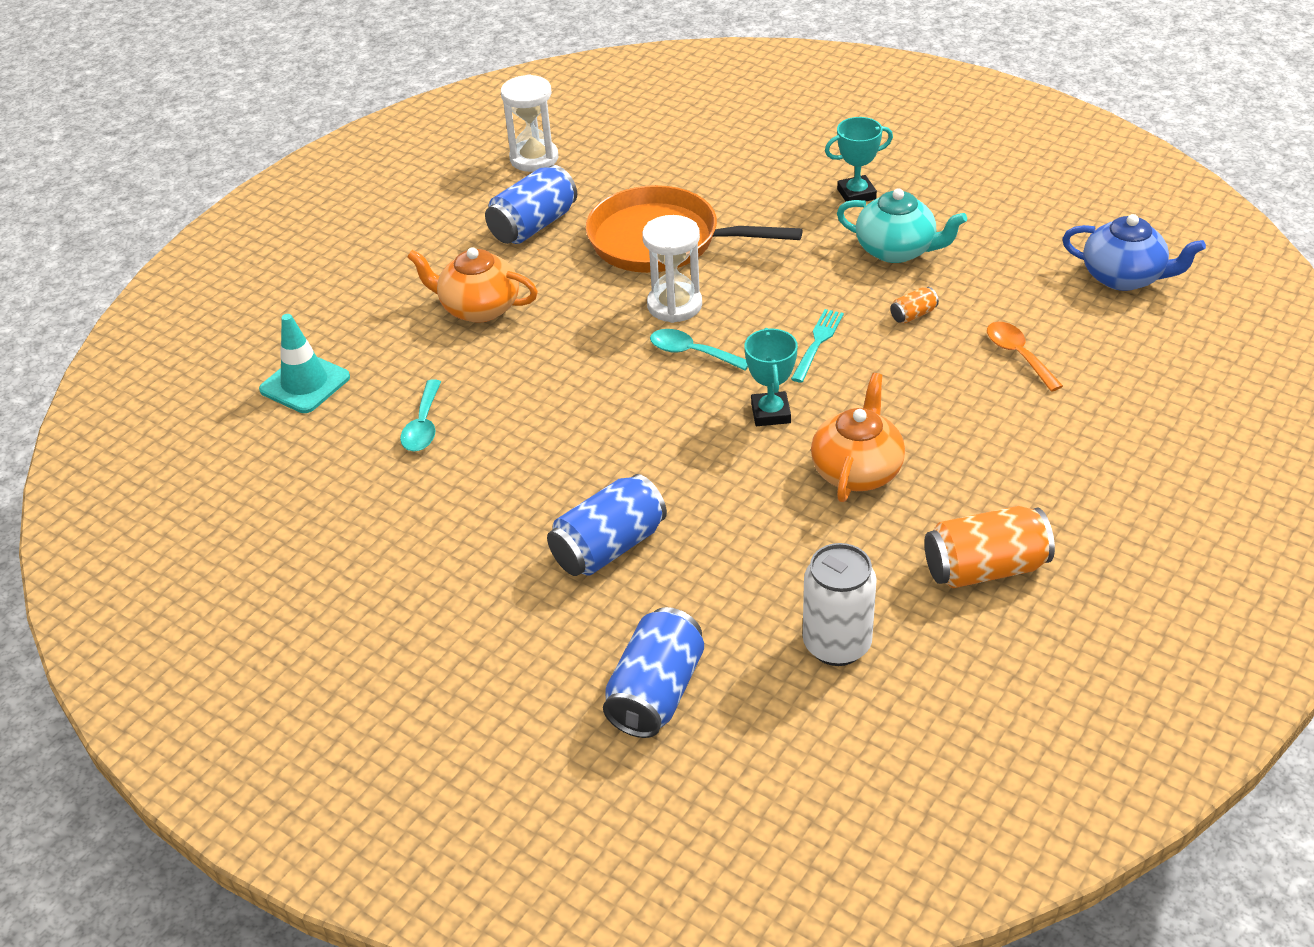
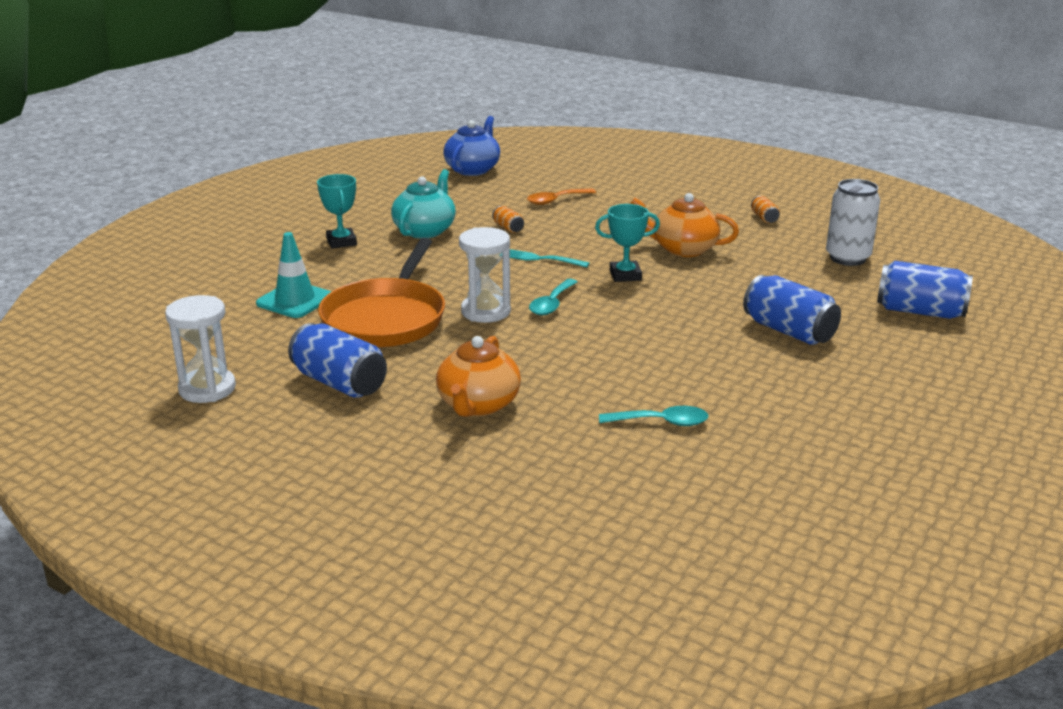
camera: 95 degrees left, 15 degrees down
turquoise traffic cone [259,314,350,413] -> turquoise traffic cone moved to [256,232,331,318]
orange can [924,506,1055,588] -> orange can [751,196,780,223], size x0.46

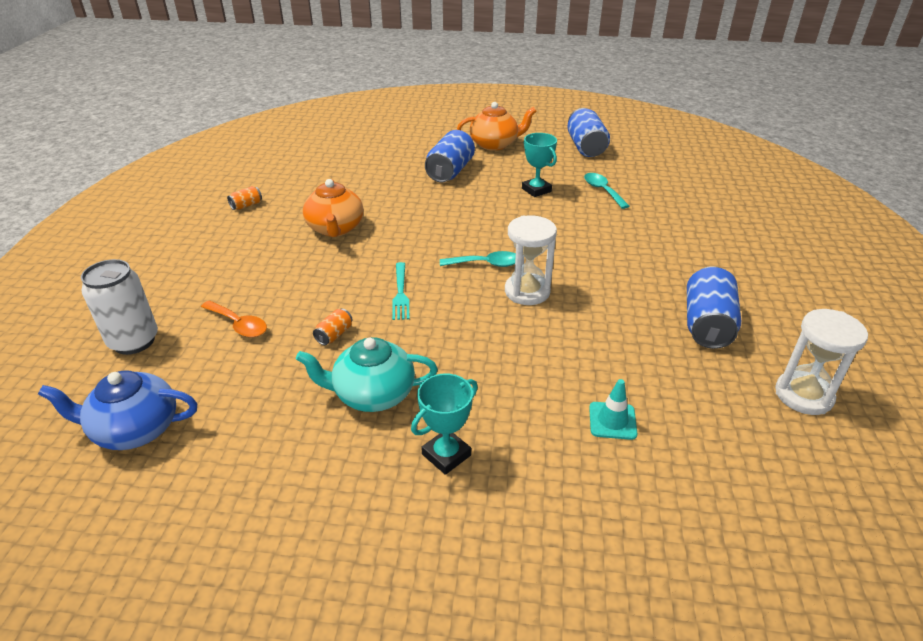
camera: 115 degrees left, 10 degrees up
turquoise traffic cone [256,232,331,318] -> turquoise traffic cone [589,379,637,440], size x0.65
orange pan [318,238,445,347] -> none
orange teapot [436,336,521,417] -> orange teapot moved to [457,102,537,151]
turquoise trophy [595,204,660,282] -> turquoise trophy moved to [522,133,557,197]
white can [826,179,880,266] -> white can moved to [81,259,158,355]
blue can [877,261,973,319] -> blue can moved to [567,108,610,157]

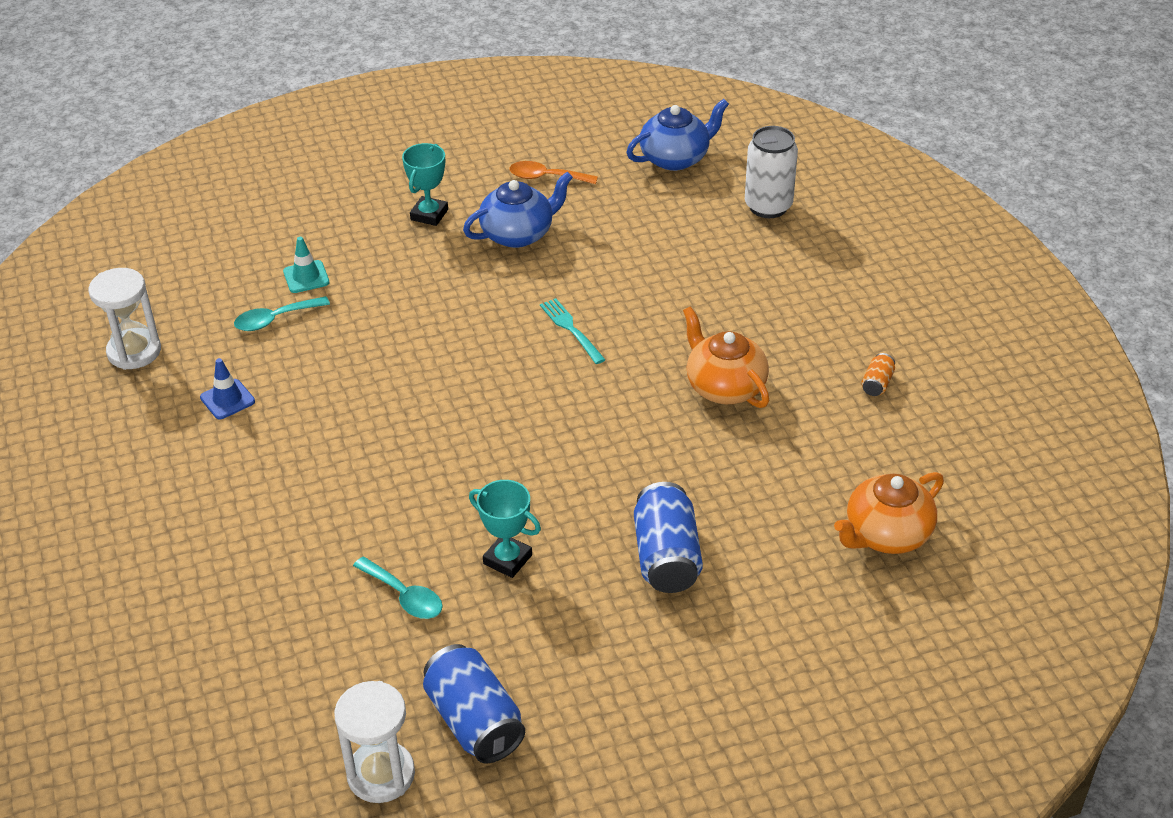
camera: 155 degrees right, 5 degrees up
orange spoon [201,300,267,337] -> orange spoon moved to [509,161,598,184]
turquoise teapot [296,337,438,412] -> blue teapot [463,172,573,248]
orange can [313,309,352,345] -> none
turquoise spoon [440,251,516,267] -> turquoise spoon moved to [234,296,330,331]
orange teapot [457,102,537,151] -> orange teapot moved to [834,472,944,554]
white hourglass [505,216,557,305] -> white hourglass moved to [334,681,415,803]
blue can [687,266,741,349] -> blue traffic cone [200,358,255,419]

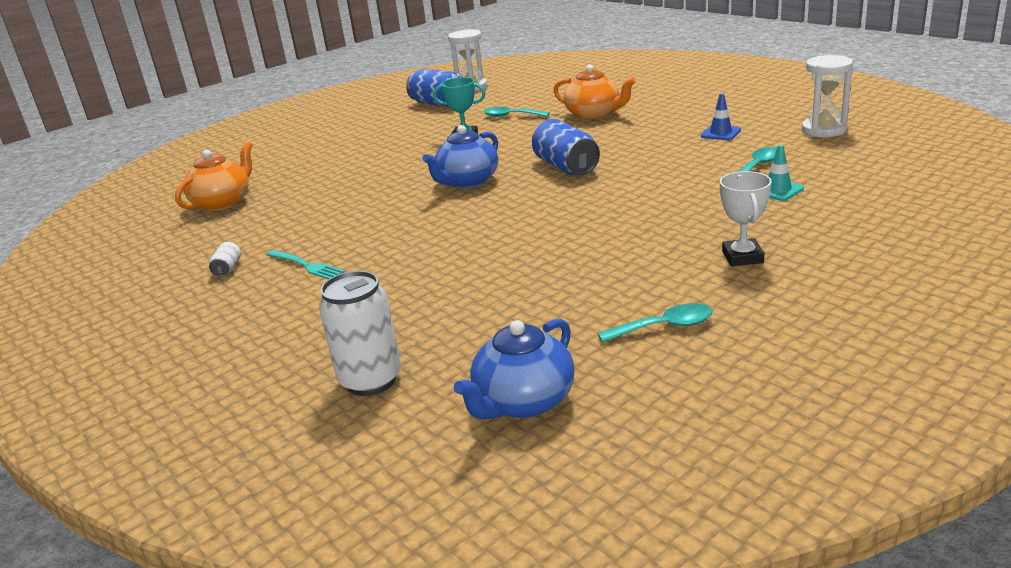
camera: 160 degrees right, 15 degrees down
turquoise trophy [402,143,448,226] -> white trophy [720,171,772,266]
blue teapot [463,172,573,248] -> blue teapot moved to [423,125,498,188]
orange spoon [509,161,598,184] -> turquoise spoon [598,303,713,343]
turquoise fork [540,298,605,364] -> turquoise fork moved to [267,250,345,279]
blue can [634,482,703,593] -> blue can moved to [532,119,600,175]
orange teapot [683,306,769,408] -> orange teapot moved to [553,65,636,120]
orange can [862,353,895,396] -> white can [209,242,241,277]

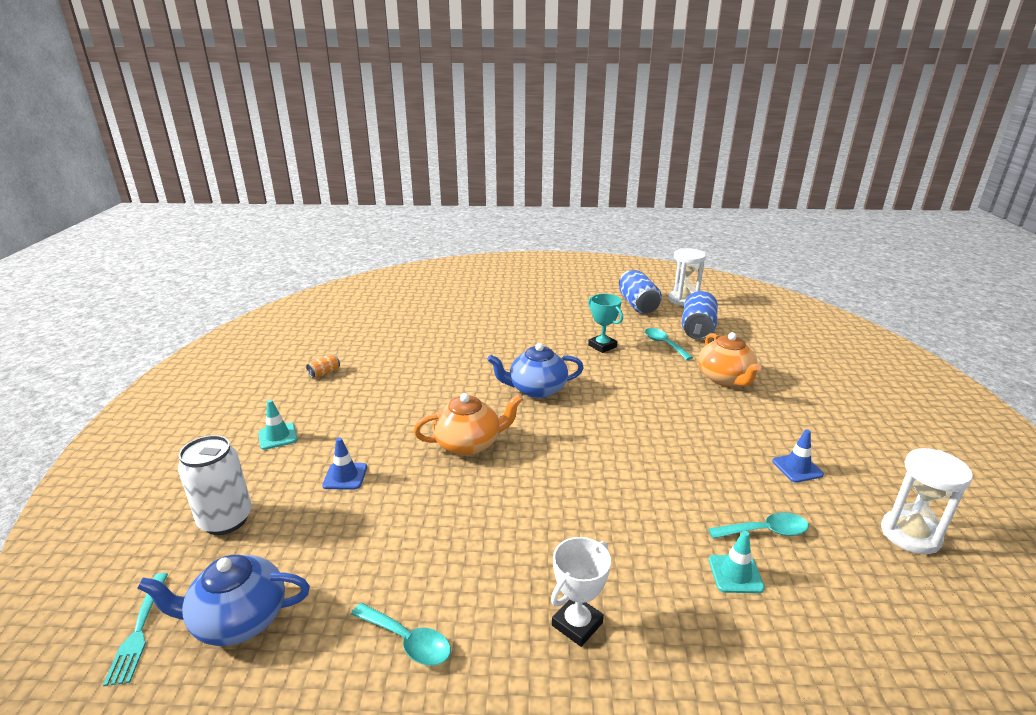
camera: 40 degrees right, 0 degrees up
orange teapot [175,142,252,211] -> orange teapot moved to [414,393,523,456]
white can [209,242,241,277] -> orange can [306,354,340,378]
turquoise fork [267,250,345,279] -> turquoise fork moved to [103,573,168,686]
blue can [532,119,600,175] -> blue can moved to [682,291,718,340]
none -> turquoise traffic cone [258,400,297,450]
none -> blue traffic cone [322,437,367,489]

